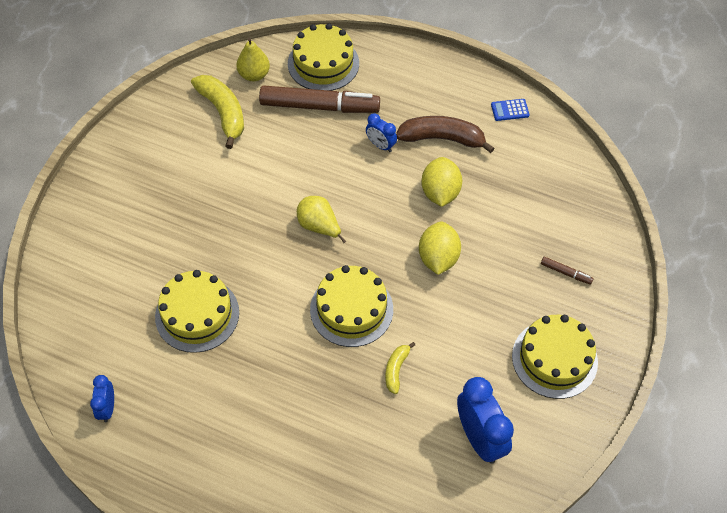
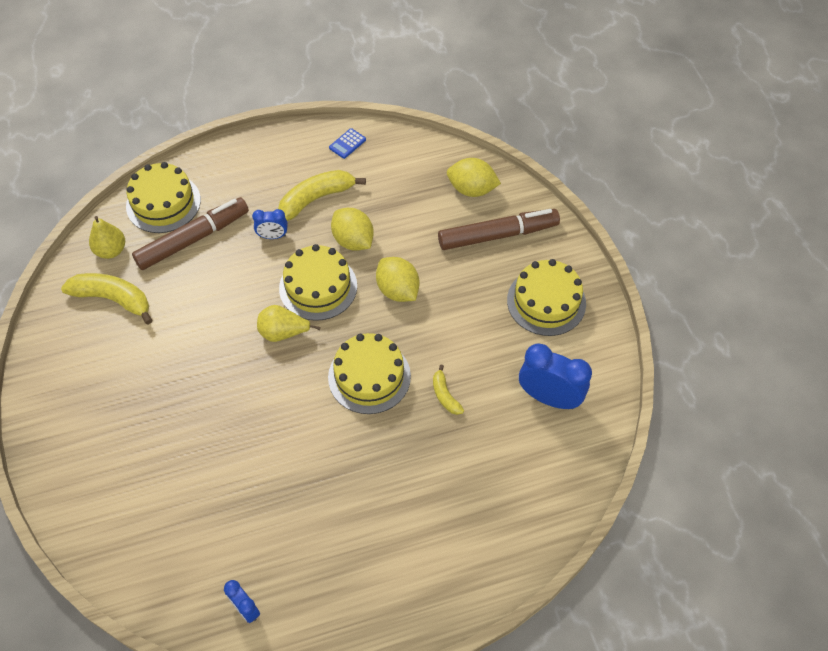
camera: 40 degrees left, 0 degrees up
yellow cake [155,270,239,353] -> yellow cake moved to [279,244,357,321]
brown banana [396,116,495,153] -> yellow banana [278,170,366,221]
brown marker [541,257,594,284] -> brown marker [438,209,560,250], size x2.45
none -> yellow lemon [447,158,501,197]

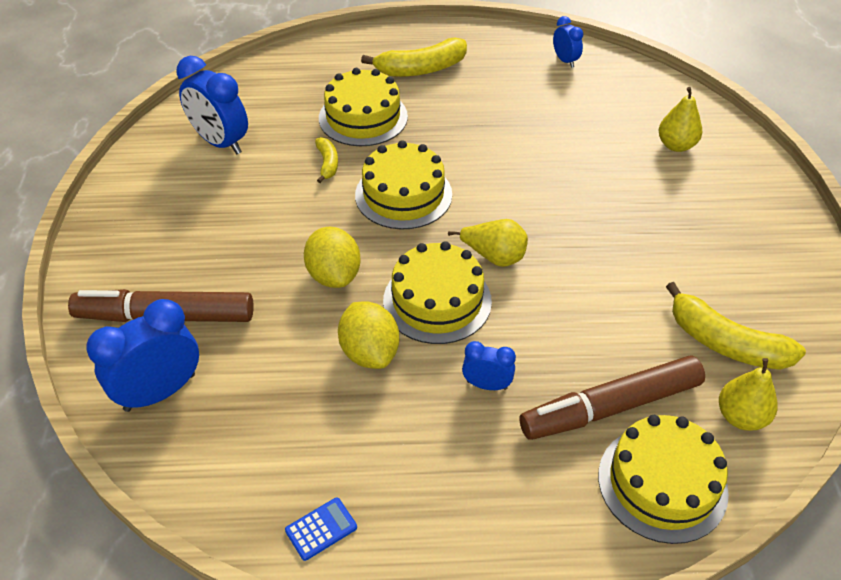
camera: 165 degrees left, 10 degrees down
yellow banana [278,170,366,221] -> yellow banana moved to [361,38,467,77]
yellow lemon [447,158,501,197] -> blue clock [86,299,199,412]
yellow cake [507,259,586,336] -> yellow cake moved to [319,68,408,146]
none -> yellow pear [659,87,702,152]

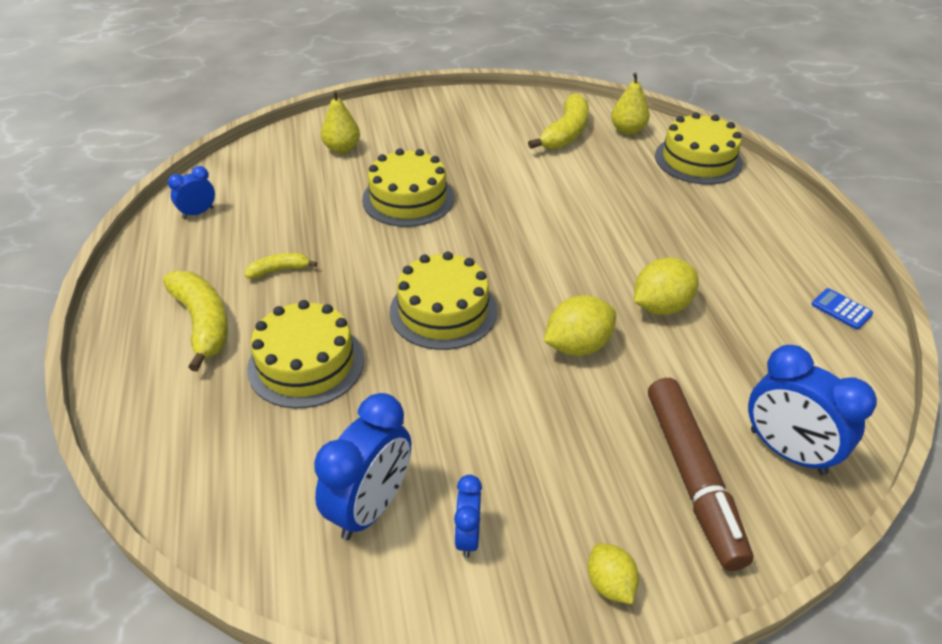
camera: 100 degrees left, 5 degrees down
yellow banana [315,137,338,183] -> yellow banana moved to [245,253,317,279]
yellow cake [383,241,492,344] -> yellow cake moved to [362,148,454,227]
yellow pear [448,219,528,267] -> none
blue clock [462,341,516,390] -> blue clock moved to [454,475,482,558]
brown marker [520,355,705,440] -> none
none -> yellow lemon [588,543,639,604]

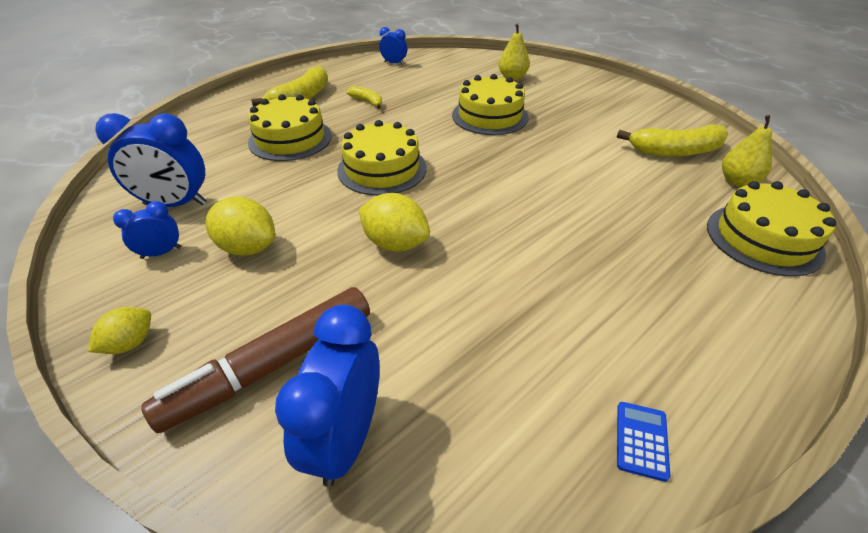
camera: 60 degrees right, 0 degrees up
yellow lemon [634,258,699,315] -> yellow lemon moved to [206,197,275,256]

